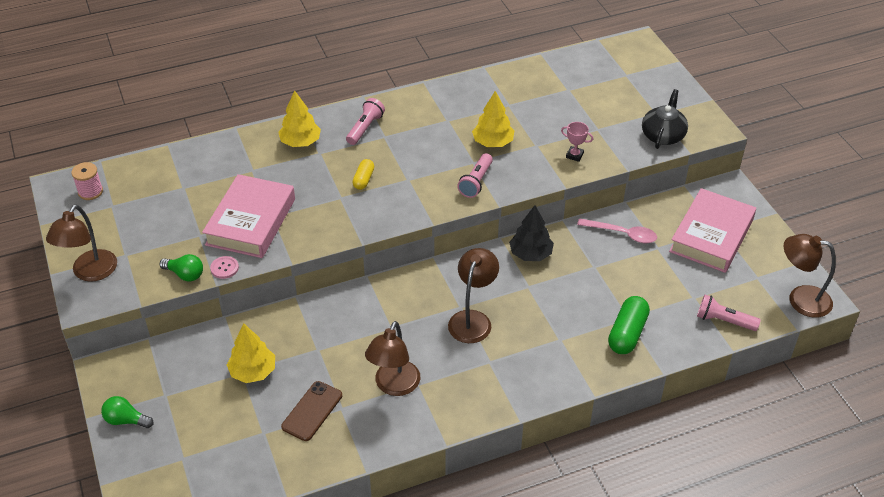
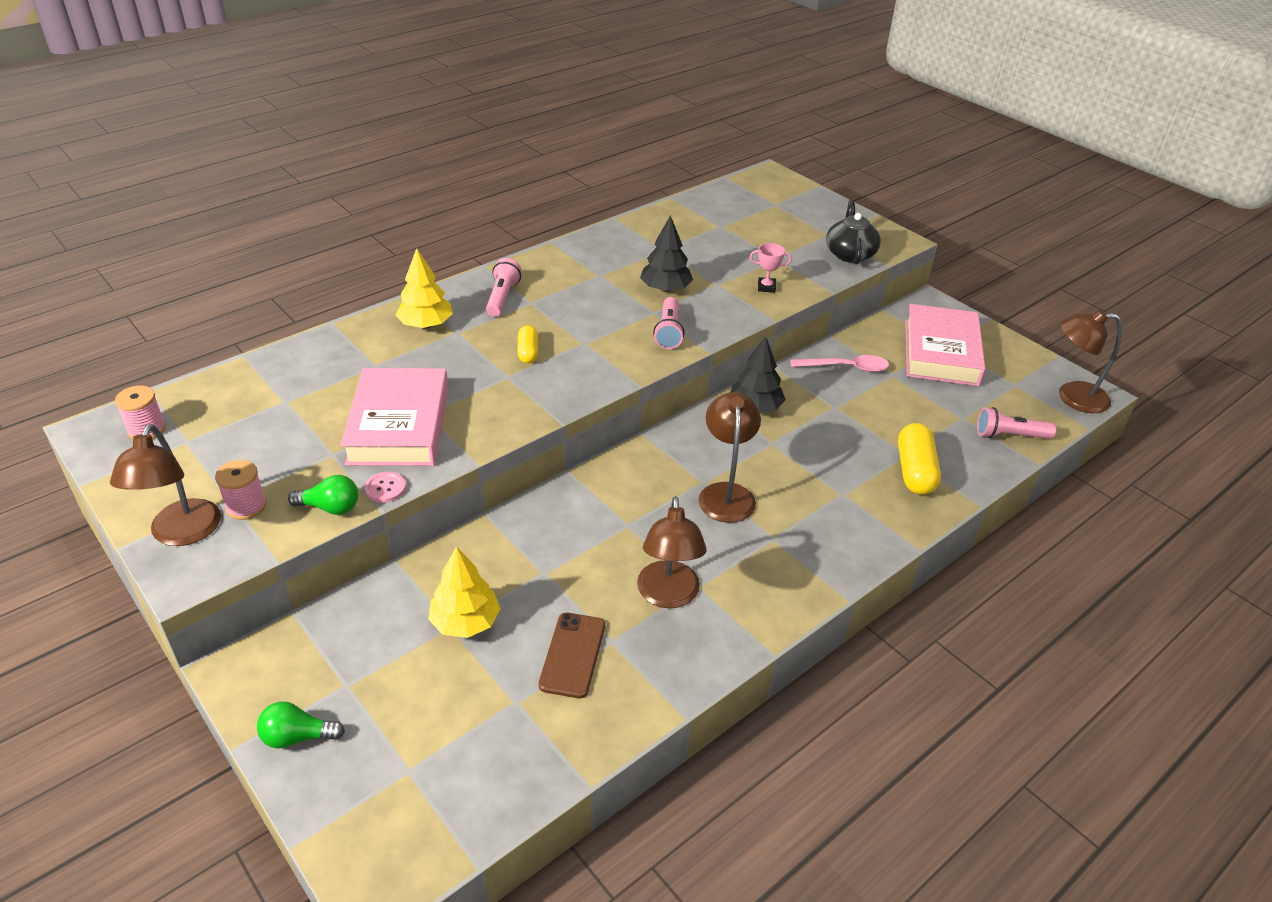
camera: 20 degrees left, 5 degrees down
yellow tree [472,91,514,147] -> black tree [640,215,693,292]
green capsule [608,296,650,354] -> yellow capsule [898,423,941,495]
none -> pink spool [215,460,267,520]

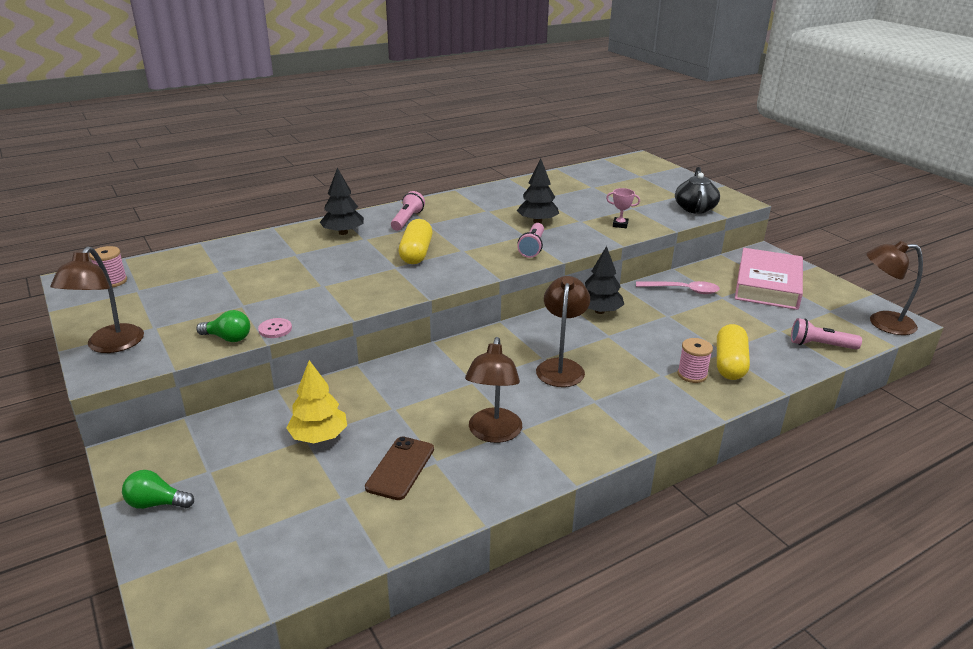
camera: 10 degrees right, 10 degrees down
pink spool [215,460,267,520] -> pink spool moved to [677,338,713,383]
pink book [341,368,449,466] -> none
yellow tree [396,248,453,328] -> black tree [320,168,364,235]
yellow capsule [518,325,538,363] -> yellow capsule [399,219,432,264], size x1.71

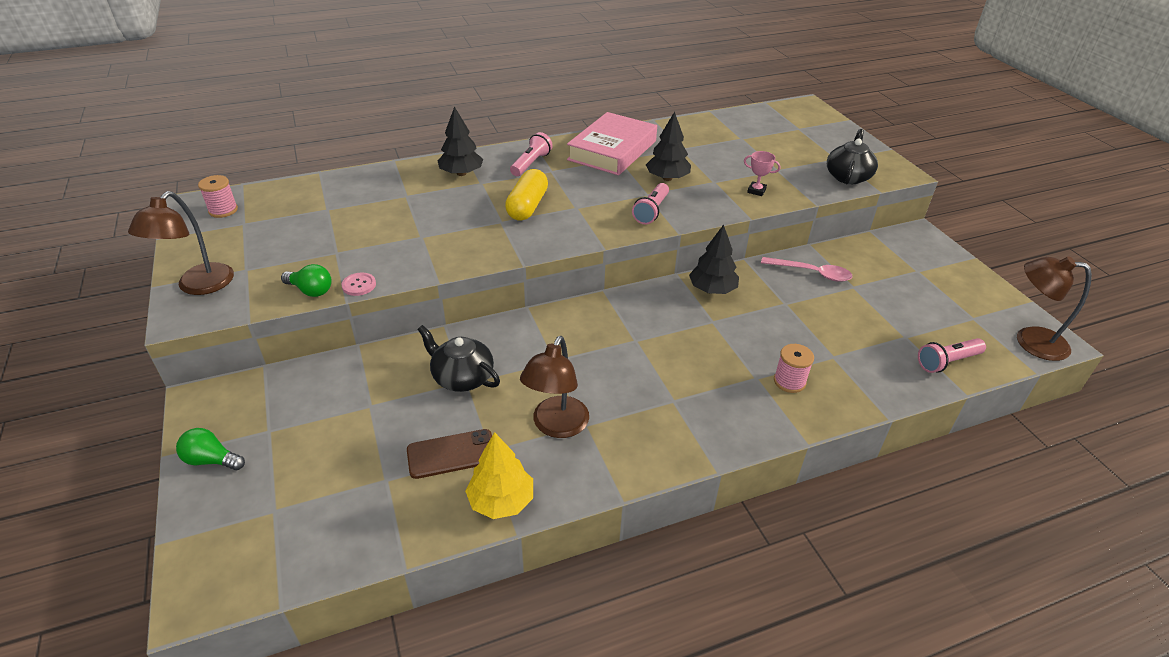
camera: 10 degrees right, 10 degrees up
yellow tree [286,360,347,443] -> yellow tree moved to [465,432,533,519]
brown phone [365,436,434,500] -> brown phone turned 45 degrees clockwise [407,429,492,479]
brown lamp [536,276,590,387] -> none
yellow capsule [717,324,750,380] -> none
pink book [735,248,803,310] -> pink book moved to [567,112,657,175]
pink flashlight [791,318,862,350] -> pink flashlight turned 45 degrees counterclockwise [918,338,986,373]
none -> black teapot [417,325,500,392]

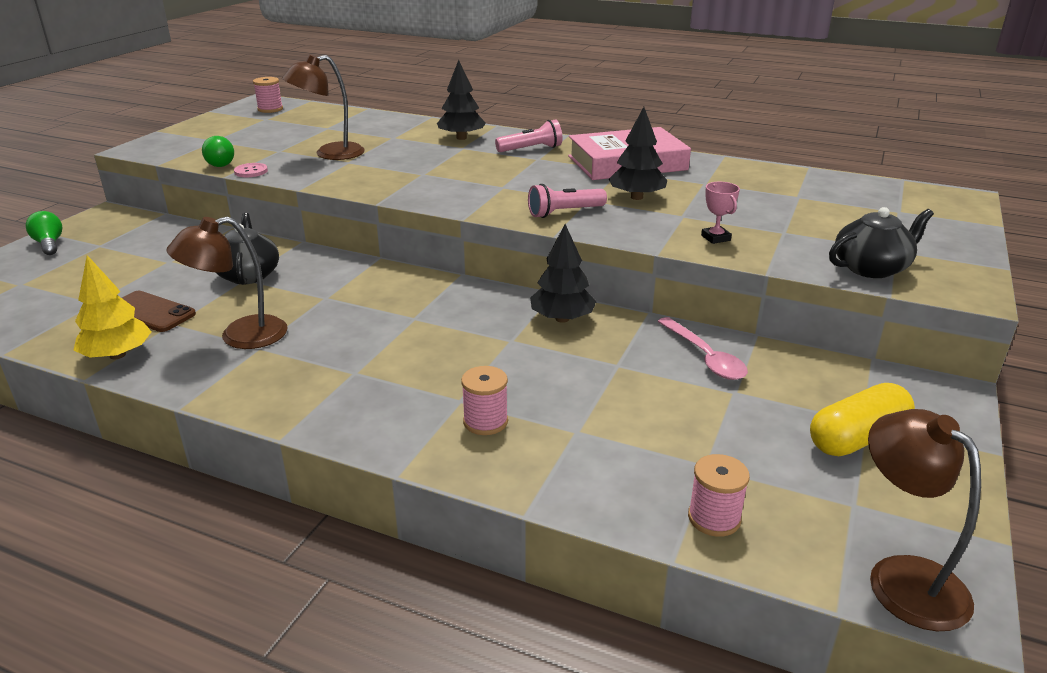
camera: 45 degrees right, 10 degrees down
brown lamp [128,191,234,295] -> brown lamp moved to [282,55,365,160]
yellow capsule [505,169,548,220] -> yellow capsule moved to [810,383,915,456]
pink flashlight [918,338,986,373] -> pink spool [688,454,750,537]

